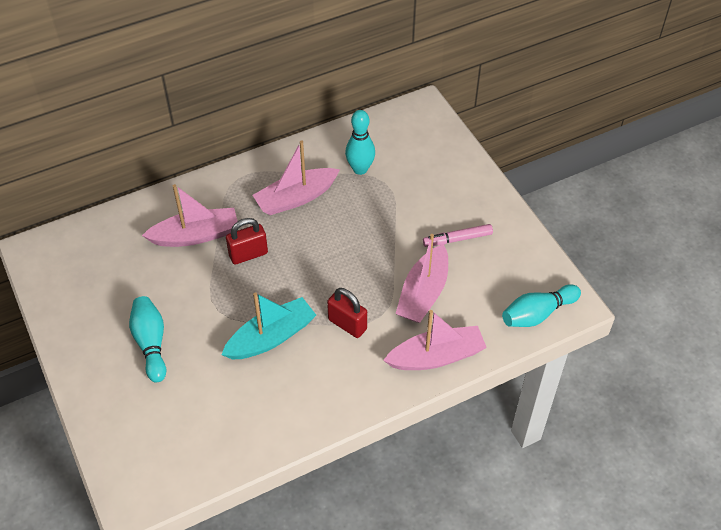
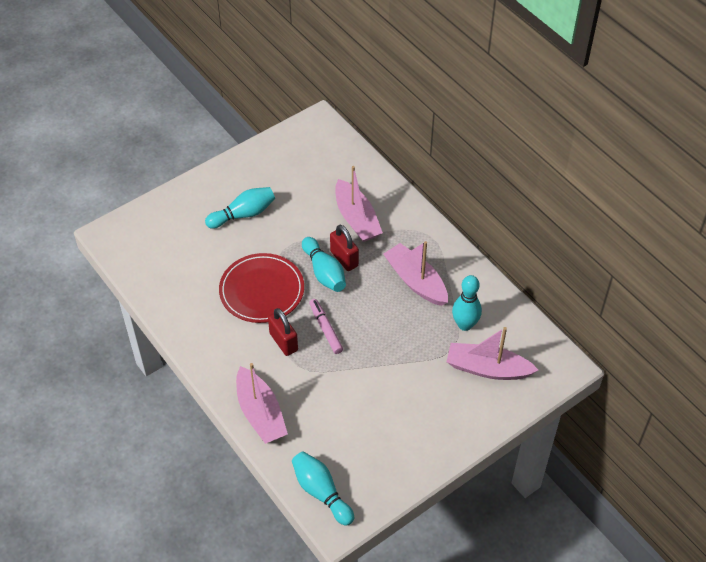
camera: 80 degrees right, 0 degrees up
turquoise boat [221,292,316,359] -> red plate [219,253,304,323]
red padlock [327,288,367,338] -> red padlock turned 60 degrees counterclockwise [268,308,298,356]
pink boat [395,234,448,323] -> pink boat moved to [447,327,538,380]
pink marker [423,224,493,247] -> pink marker moved to [309,299,343,354]
none -> turquoise bowling pin [302,237,346,292]

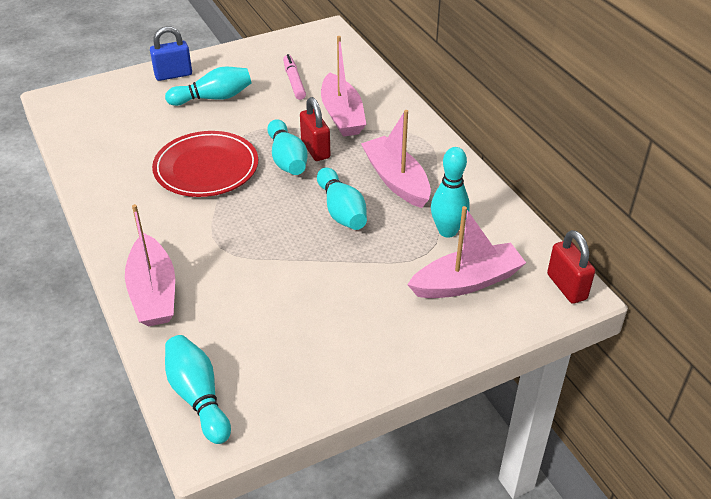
camera: 10 degrees right, 10 degrees down
red padlock [268,308,298,356] -> red padlock moved to [547,230,595,304]
pink marker [309,299,343,354] -> pink marker moved to [283,54,306,100]
pink boat [447,327,538,380] -> pink boat turned 135 degrees clockwise [407,206,526,298]
none -> blue padlock [150,26,192,81]
none -> turquoise bowling pin [317,168,367,230]

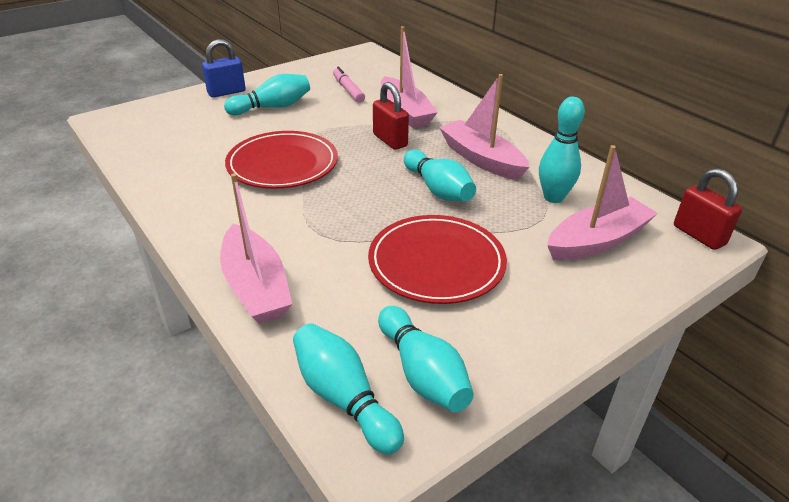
camera: 10 degrees left, 5 degrees down
turquoise bowling pin [267,119,308,175] -> turquoise bowling pin moved to [378,306,474,412]
none -> red plate [368,215,507,304]

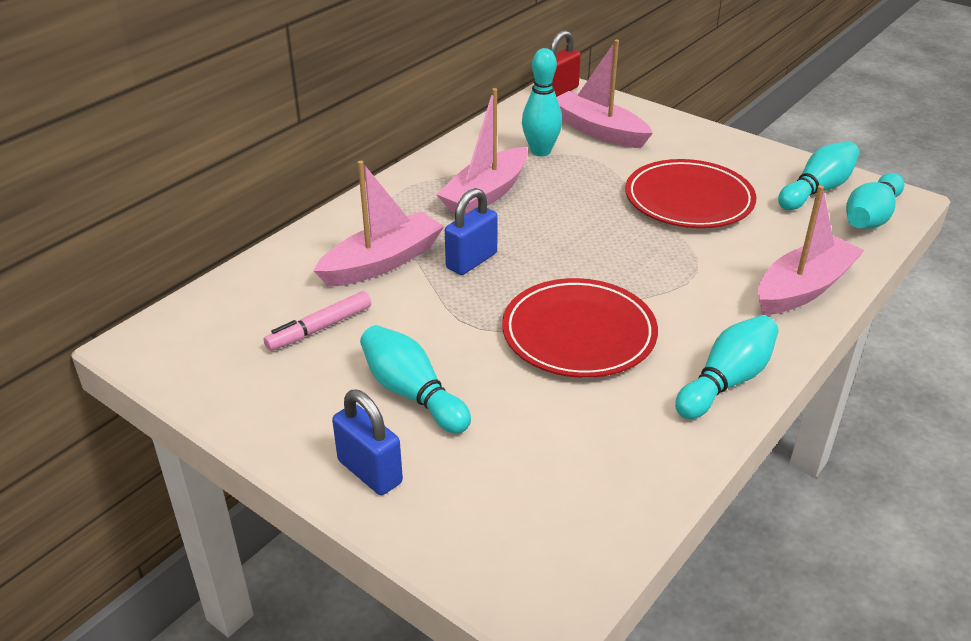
camera: 105 degrees left, 0 degrees up
red padlock [373,82,409,150] -> blue padlock [445,188,498,275]
turquoise bowling pin [404,149,476,201] -> turquoise bowling pin moved to [675,315,779,419]

